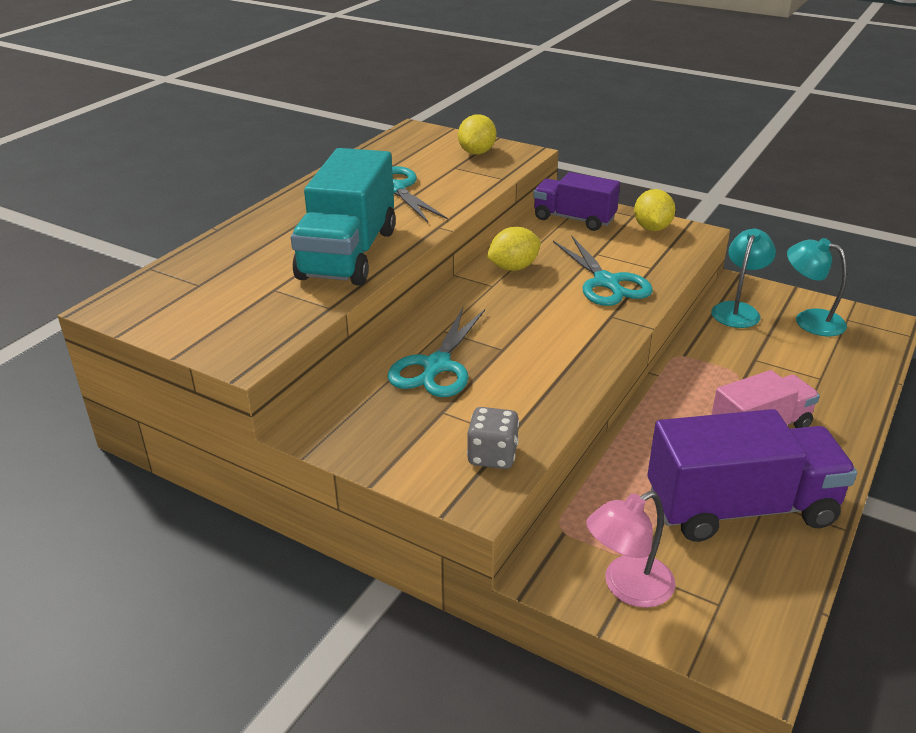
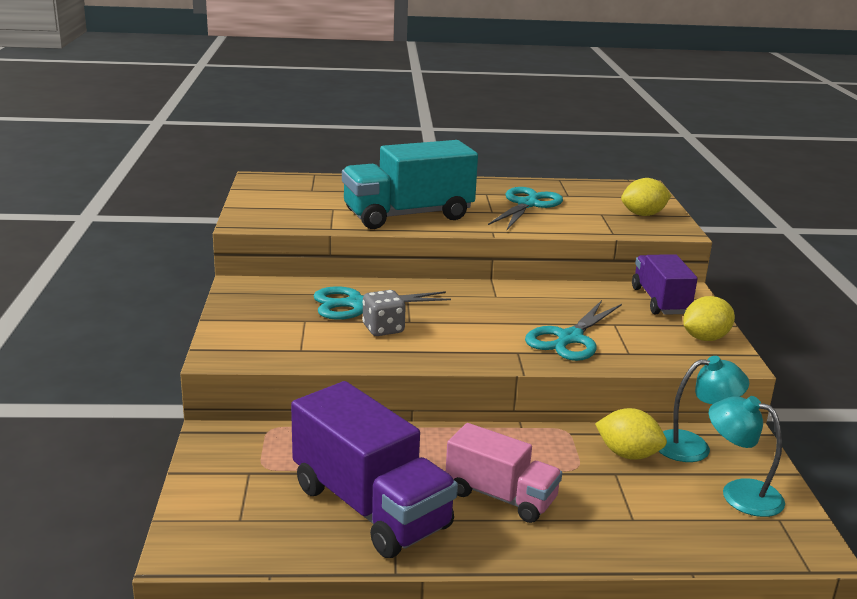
camera: 55 degrees right, 10 degrees down
grey dice [467,407,519,469] -> grey dice moved to [362,290,406,336]
yellow lemon [487,227,541,271] -> yellow lemon moved to [595,408,667,460]
pink lamp [586,491,676,608] -> none
turquoise lamp [787,238,847,336] -> turquoise lamp turned 60 degrees counterclockwise [709,396,785,517]

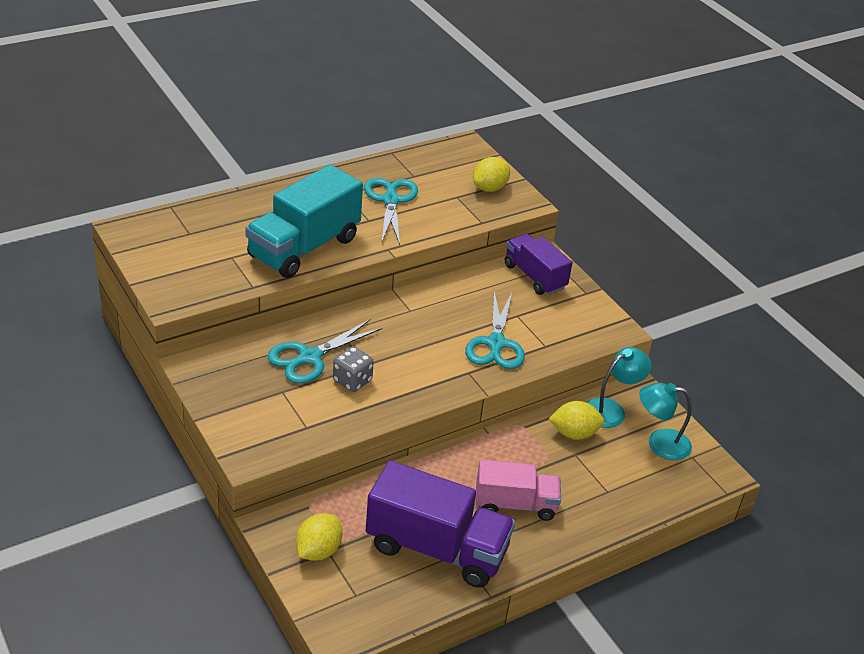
camera: 30 degrees left, 15 degrees up
yellow lemon [683,296,735,341] -> yellow lemon moved to [296,513,342,561]

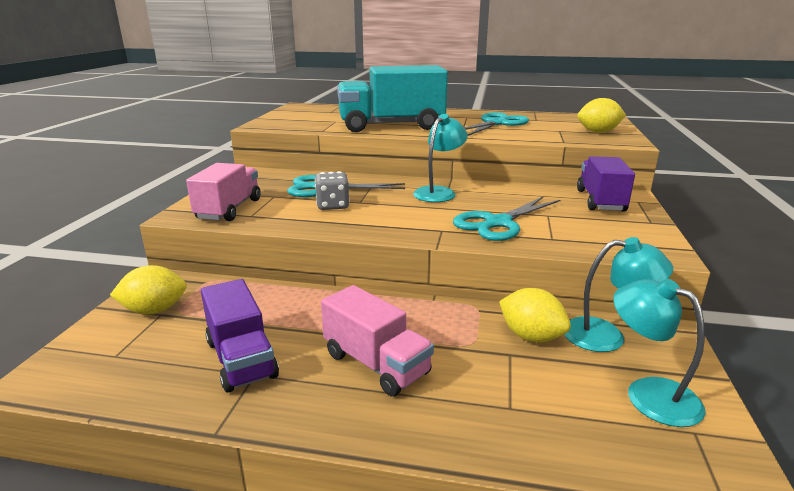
camera: 45 degrees right, 15 degrees down
purple truck [366,460,515,588] -> purple truck [201,279,279,393], size x0.63
none -> pink truck [186,163,260,221]
none -> turquoise lamp [413,114,468,202]

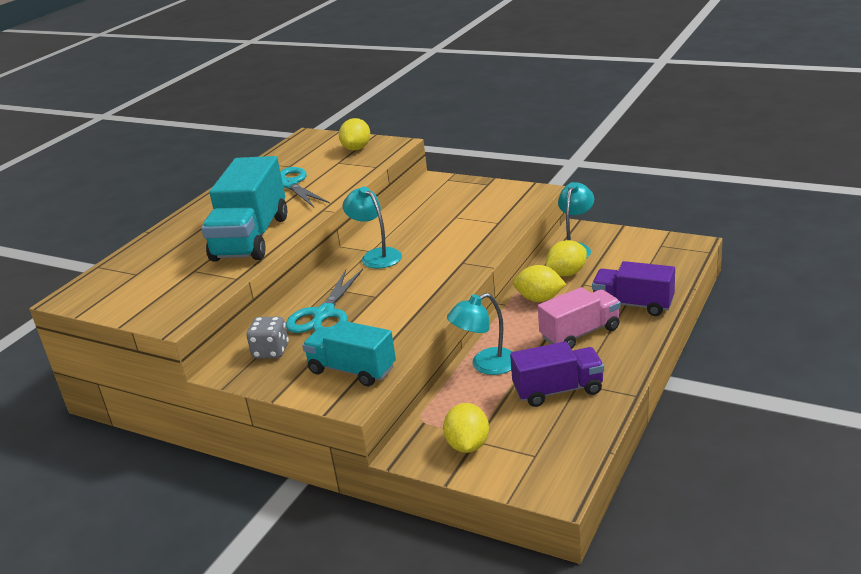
camera: 70 degrees left, 5 degrees up
pink truck [186,163,260,221] -> turquoise truck [302,320,396,386]
grey dice [315,171,350,210] -> grey dice moved to [247,317,289,358]
turquoise scissors [453,197,560,241] -> none
purple truck [577,156,635,212] -> purple truck moved to [592,261,675,316]
turquoise lamp [613,279,706,427] -> turquoise lamp moved to [447,293,512,375]
none -> yellow lemon [513,265,566,302]

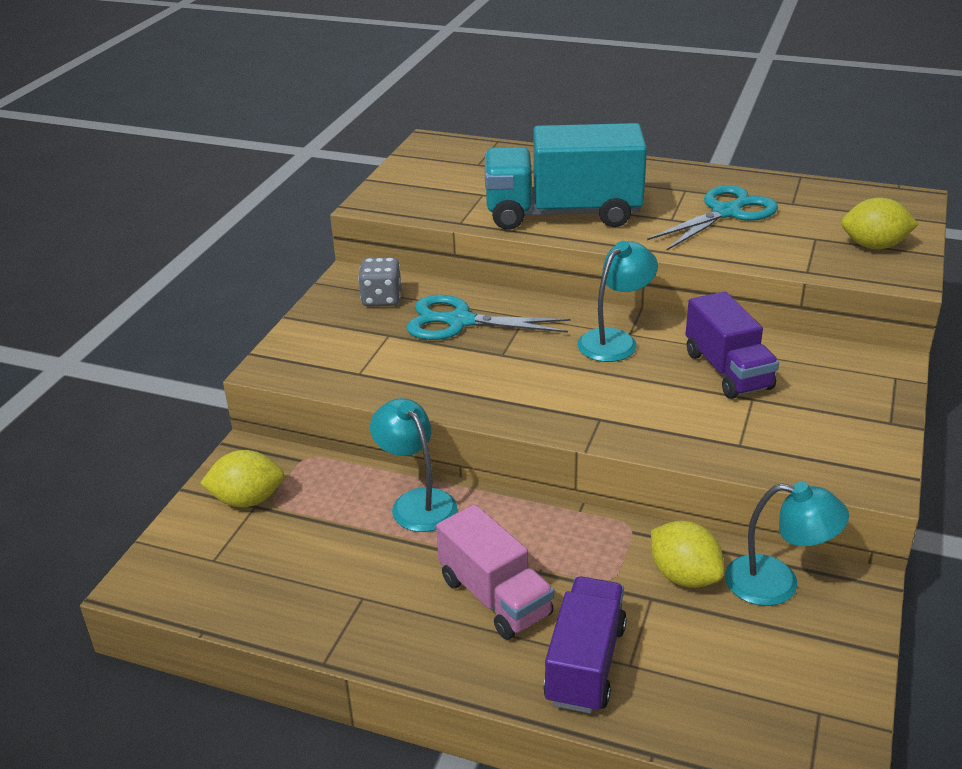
camera: 80 degrees right, 5 degrees up
turquoise truck [302,320,396,386] -> none
purple truck [510,341,604,407] -> purple truck moved to [686,291,779,399]
yellow lemon [513,265,566,302] -> none

